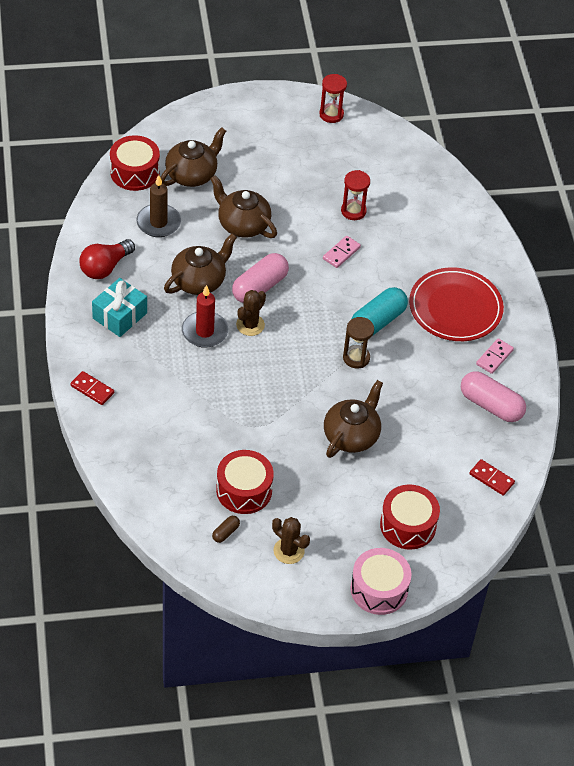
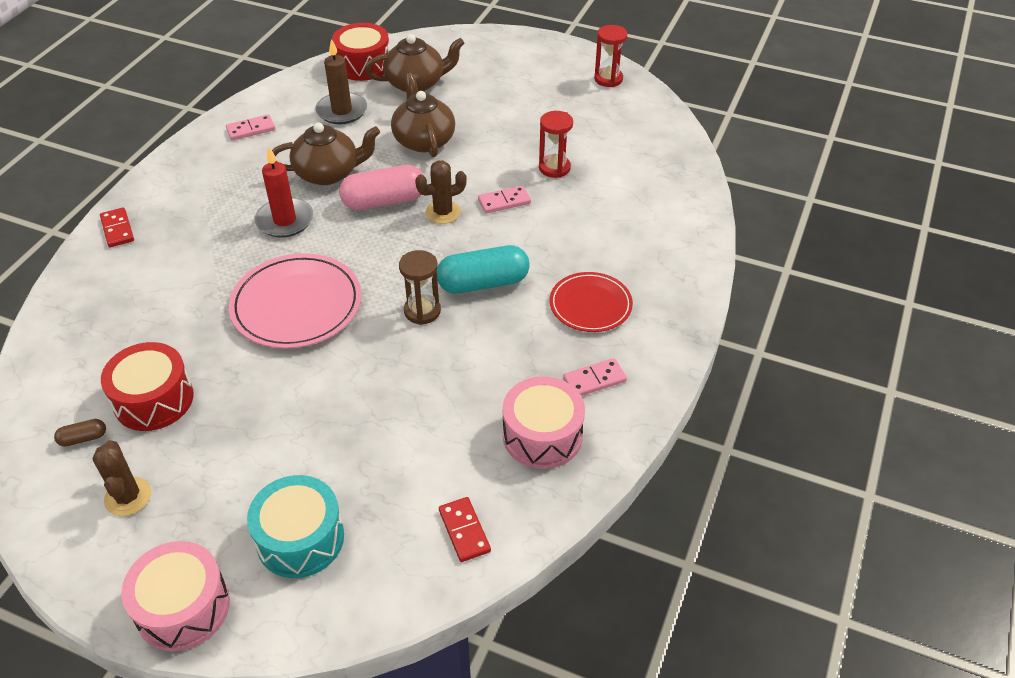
camera: 35 degrees right, 5 degrees down
red light bulb [79,239,135,279] -> pink domino [226,114,275,141]
turquoise gift [92,278,147,337] -> none
brown cactus [236,290,266,336] -> brown cactus moved to [415,160,467,224]
brown teapot [324,380,383,458] -> none
red drum [380,484,440,550] -> turquoise drum [247,475,344,578]
red plate [409,267,504,341] -> red plate [550,272,633,332], size x0.63
pink capsule [461,371,526,422] -> pink drum [502,376,585,469]
none -> pink plate [229,253,361,349]

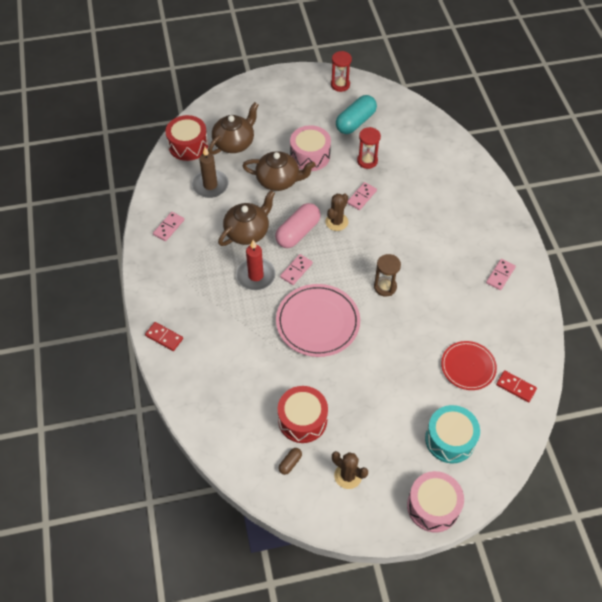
camera: 35 degrees left, 10 degrees up
brown teapot [391,73,455,157] -> brown teapot turned 150 degrees clockwise [242,151,316,191]
turquoise capsule [437,245,530,294] -> turquoise capsule moved to [336,95,377,134]
pink drum [502,376,585,469] -> pink drum moved to [290,125,331,171]
red plate [550,272,633,332] -> red plate moved to [441,341,497,390]
none -> pink domino [280,254,313,285]

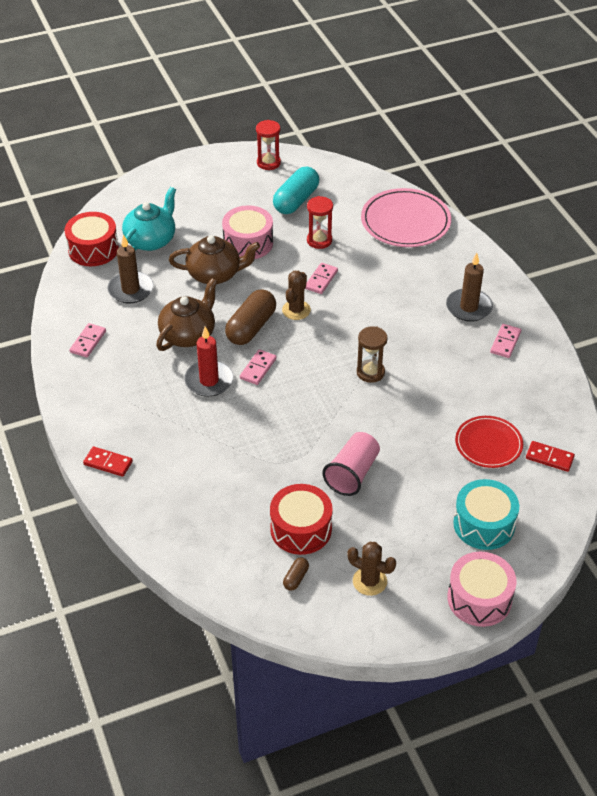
camera: 10 degrees left, 10 degrees down
brown teapot [208,102,259,155] -> turquoise teapot [122,187,176,251]
pink capsule [275,203,321,248] -> brown capsule [225,289,276,345]
pink plate [276,284,360,357] -> pink plate moved to [361,188,451,247]
none -> pink cup [322,432,380,496]
none -> brown candle [446,253,493,322]

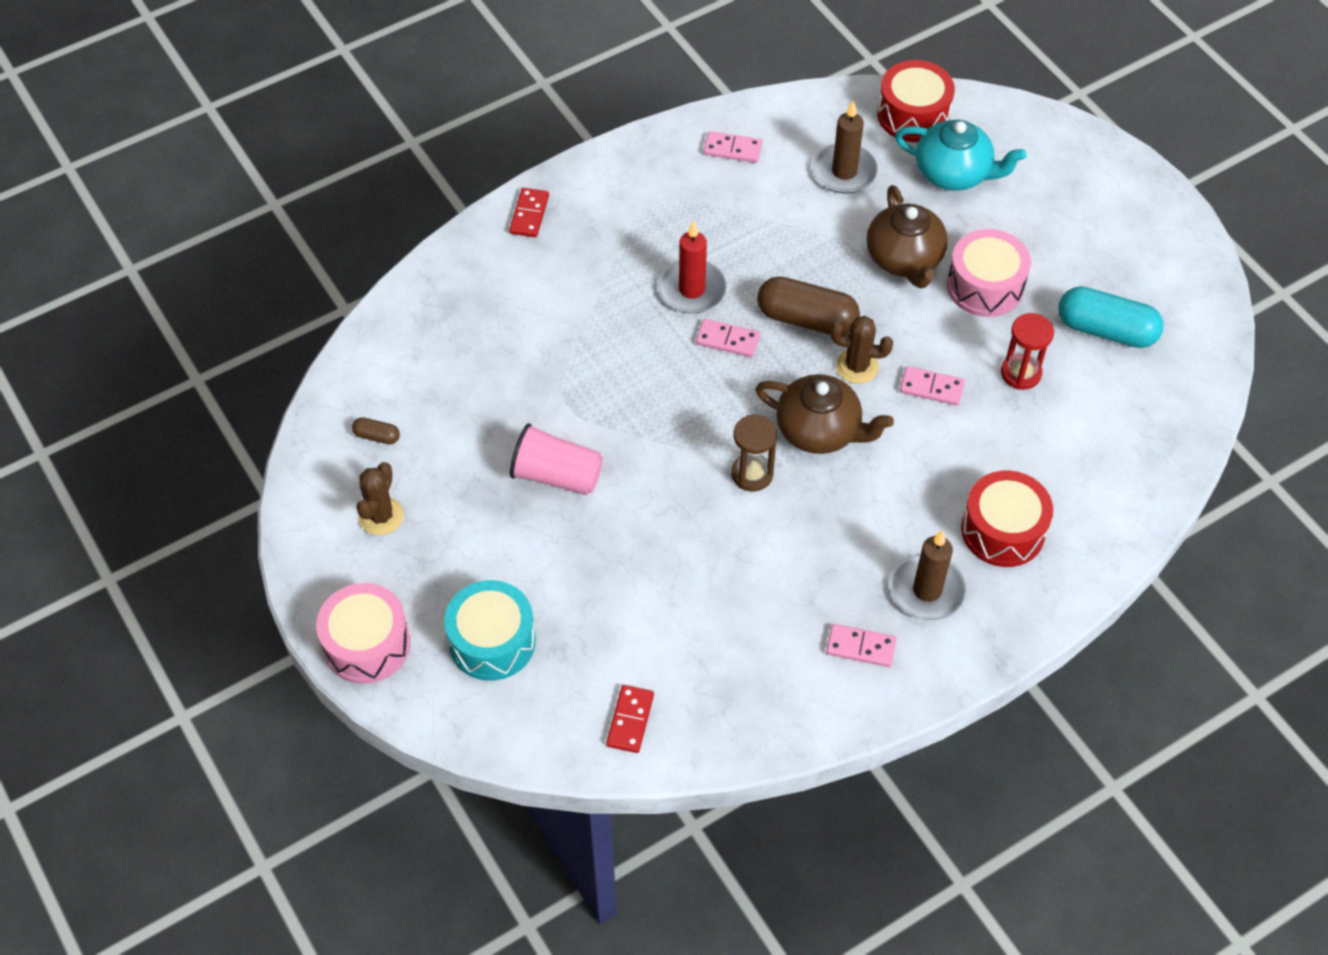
camera: 80 degrees right, 10 degrees up
brown teapot [156,278,217,351] -> brown teapot moved to [755,374,894,454]
red hourglass [256,120,281,170] -> none
red drum [270,484,333,555] -> red drum moved to [961,471,1053,567]
pink plate [361,188,451,247] -> none
red plate [455,416,523,468] -> none

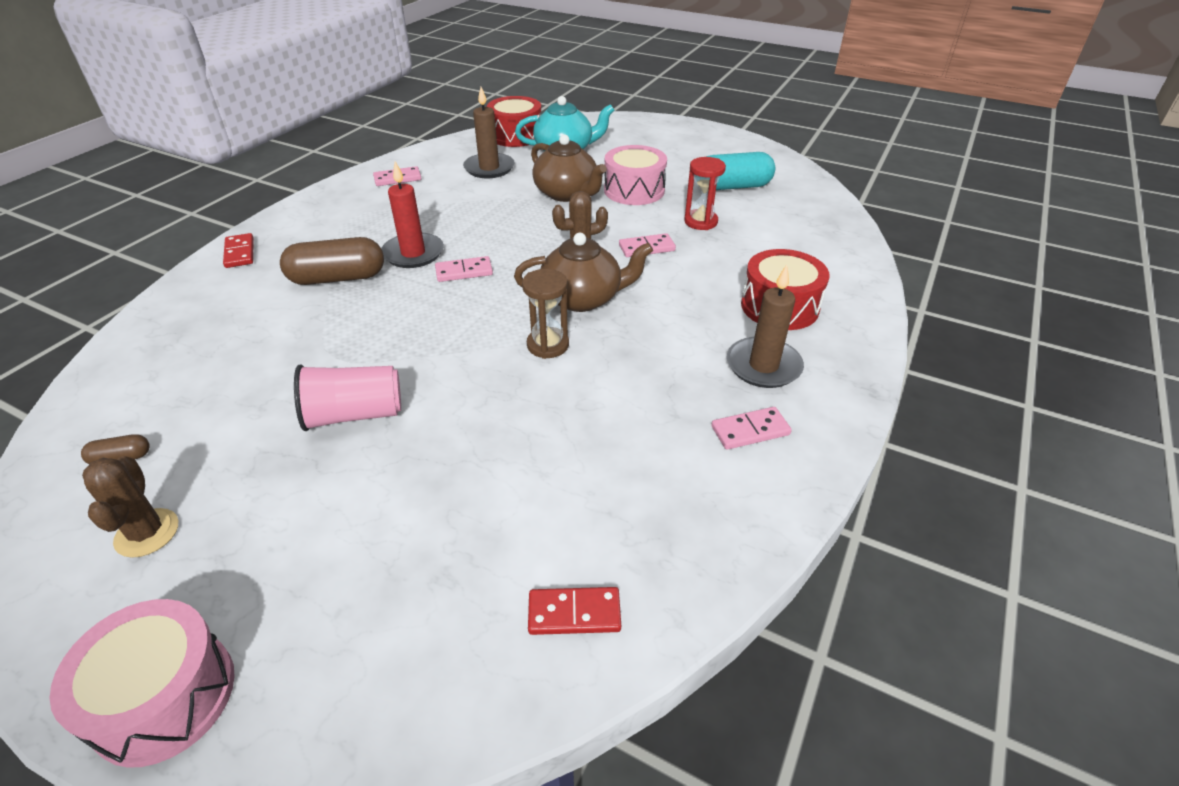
camera: 30 degrees left, 15 degrees down
turquoise drum [444,580,536,681] -> none
red domino [606,685,654,753] -> red domino turned 75 degrees counterclockwise [528,587,621,635]
brown capsule [757,276,860,335] -> brown capsule moved to [280,237,384,285]

